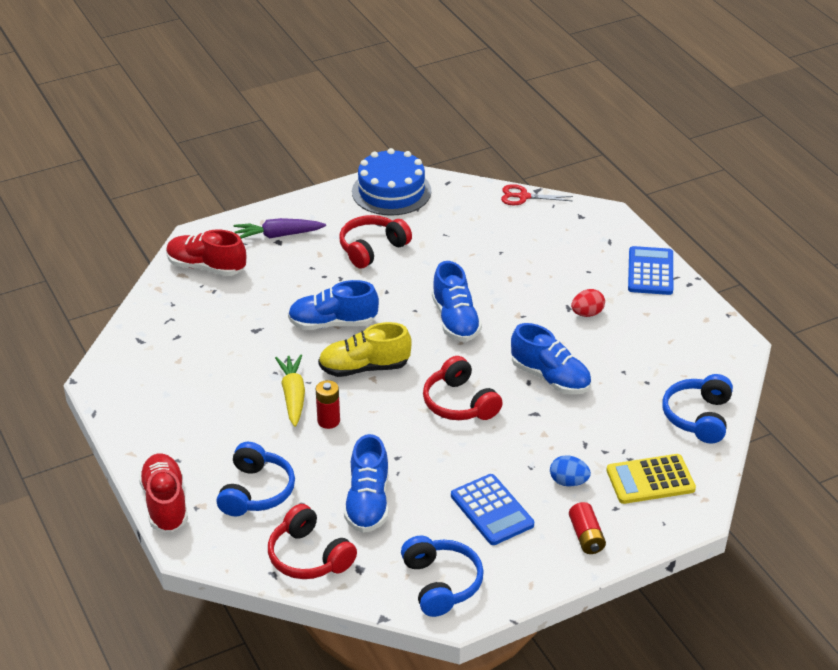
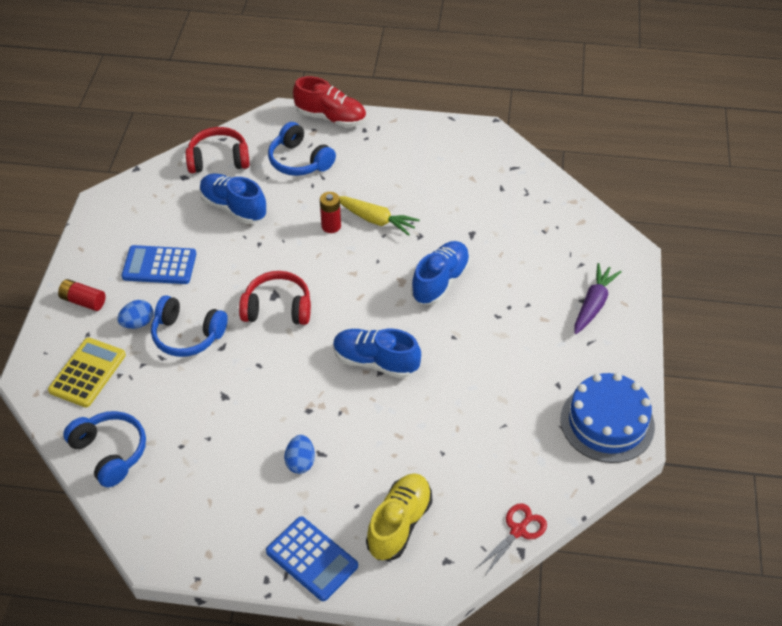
camera: 125 degrees right, 10 degrees up
red shoe [166,230,246,276] -> none
yellow shoe [318,322,412,377] -> yellow shoe moved to [366,473,432,560]
red headphones [339,215,412,269] -> none
blue headphones [401,536,484,617] -> blue headphones moved to [151,295,228,357]
blue shoe [511,323,591,394] -> none
red egg [571,289,605,317] -> blue egg [284,435,315,474]

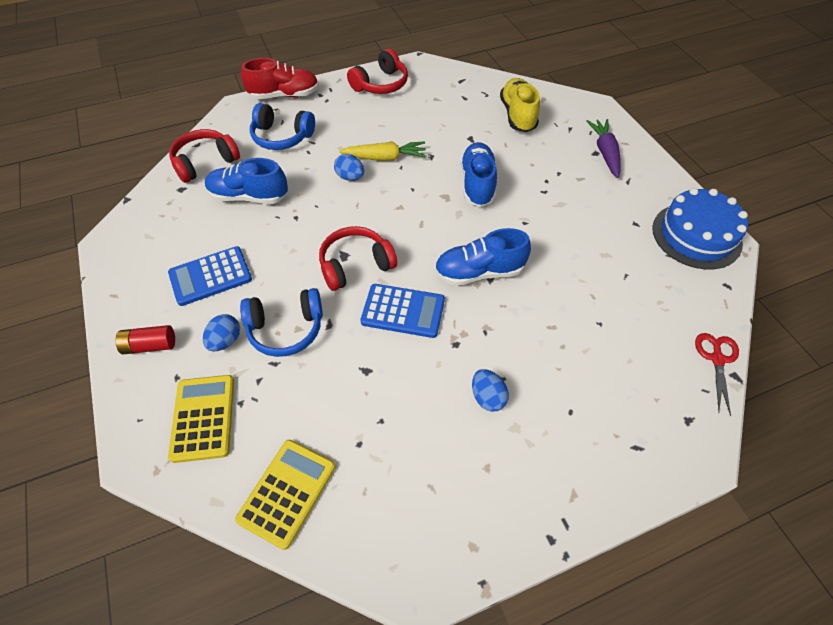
camera: 30 degrees left, 5 degrees up
blue headphones [63,411,146,487] -> yellow calculator [235,440,335,550]
blue calculator [266,517,358,601] -> blue calculator moved to [361,284,445,338]
red battery [320,192,341,233] -> blue egg [334,154,364,181]
yellow shoe [366,473,432,560] -> yellow shoe moved to [500,78,540,132]
none -> red headphones [347,49,408,94]

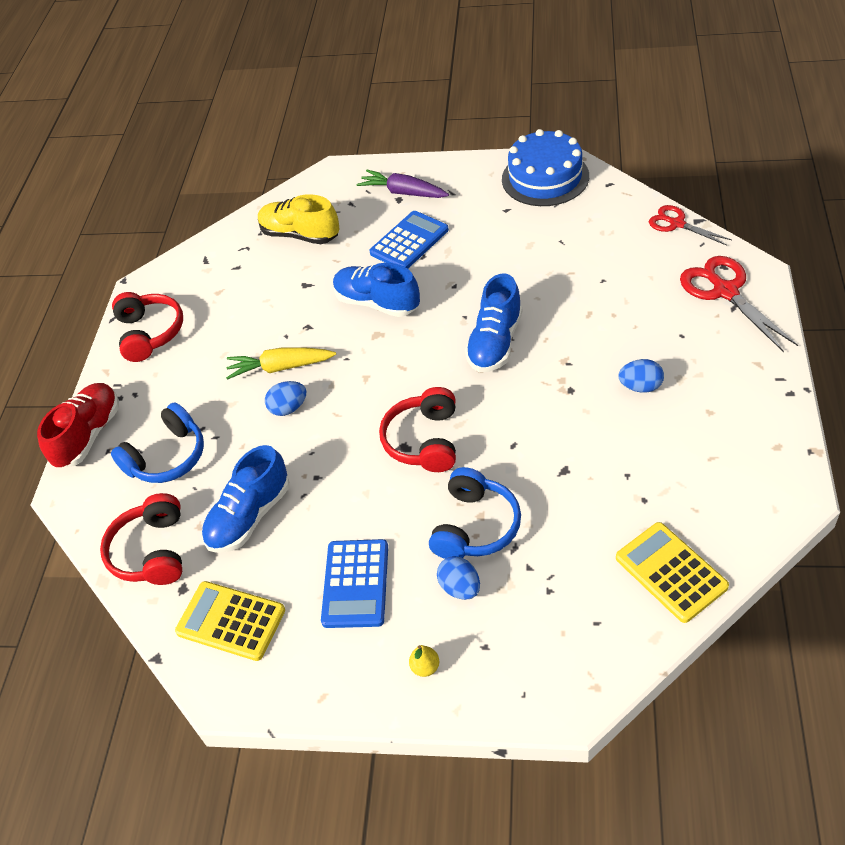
camera: 55 degrees left, 5 degrees down
red battery [115,325,175,354] -> yellow pear [409,645,439,677]
yellow calculator [168,375,234,463] -> yellow calculator moved to [175,581,285,661]
yellow carrot [339,141,427,161] -> yellow carrot turned 120 degrees counterclockwise [226,347,336,380]
blue calculator [361,284,445,338] -> blue calculator moved to [370,211,449,269]
none -> red scissors [680,256,798,352]

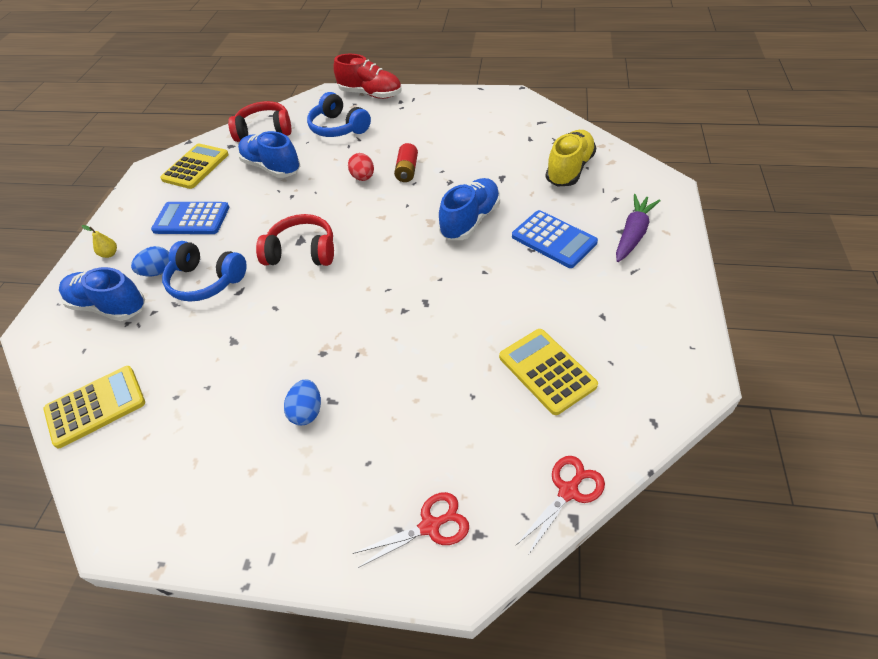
camera: 90 degrees right, 0 degrees up
red headphones [112,292,183,362] -> none
yellow carrot [226,347,336,380] -> red battery [394,143,418,182]
blue egg [265,381,307,416] -> red egg [348,153,374,181]
blue shoe [465,274,522,372] -> blue shoe moved to [59,267,145,321]
blue cake [502,129,589,206] -> none
red scissors [680,256,798,352] -> red scissors [353,492,469,568], size x0.63
none -> yellow calculator [499,329,598,415]

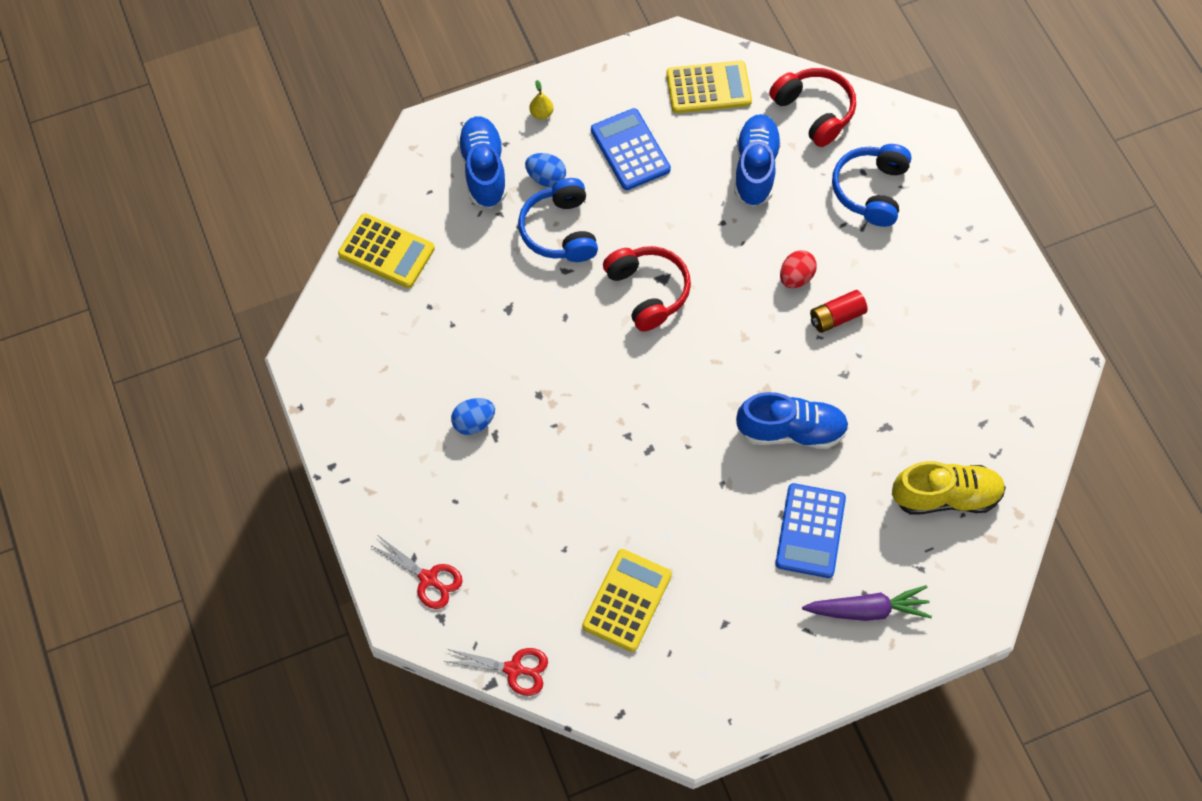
camera: 55 degrees right, 15 degrees up
red shoe [333,54,402,99] -> none

